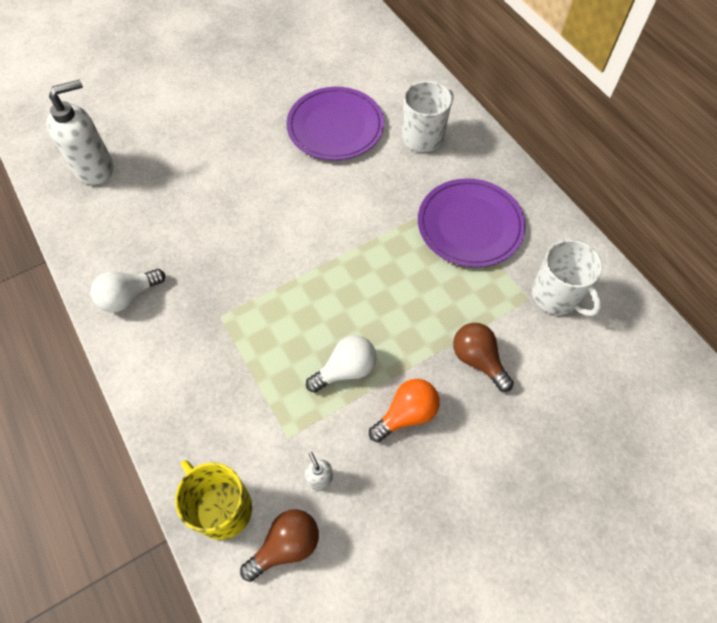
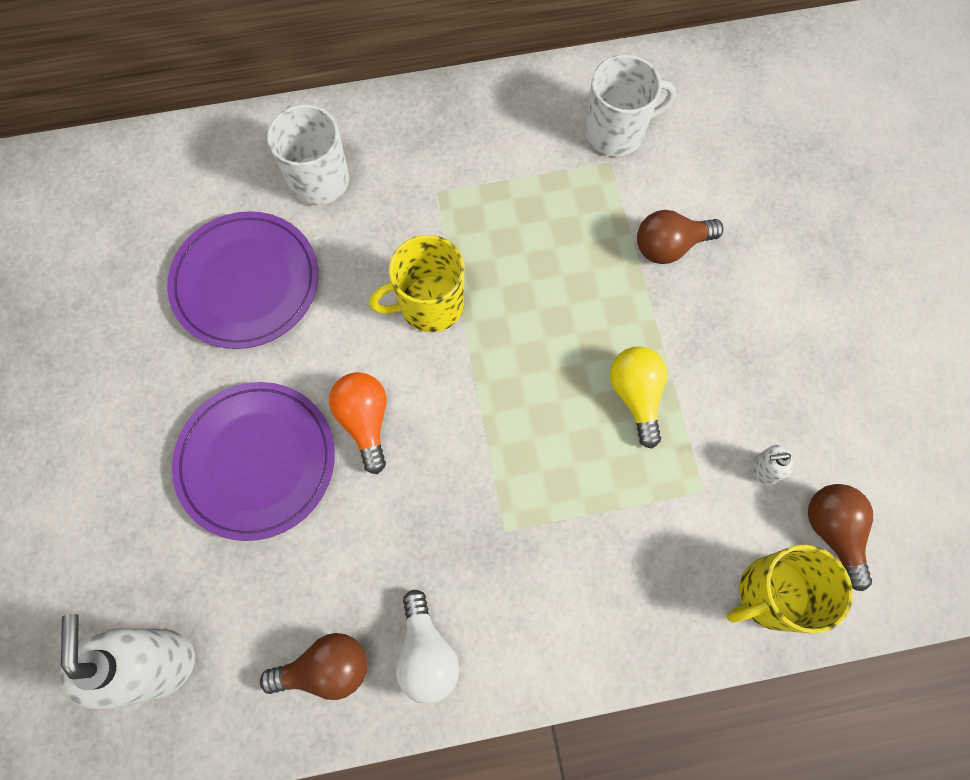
camera: 70 degrees left, 10 degrees up
white light bulb [306,335,377,393] -> yellow light bulb [609,346,667,449]
orange light bulb [369,379,440,442] -> orange light bulb moved to [329,372,387,474]
purple plate [418,178,526,267] -> purple plate moved to [172,382,335,541]
none -> brown light bulb [260,633,367,700]
none -> yellow mug [369,235,464,332]

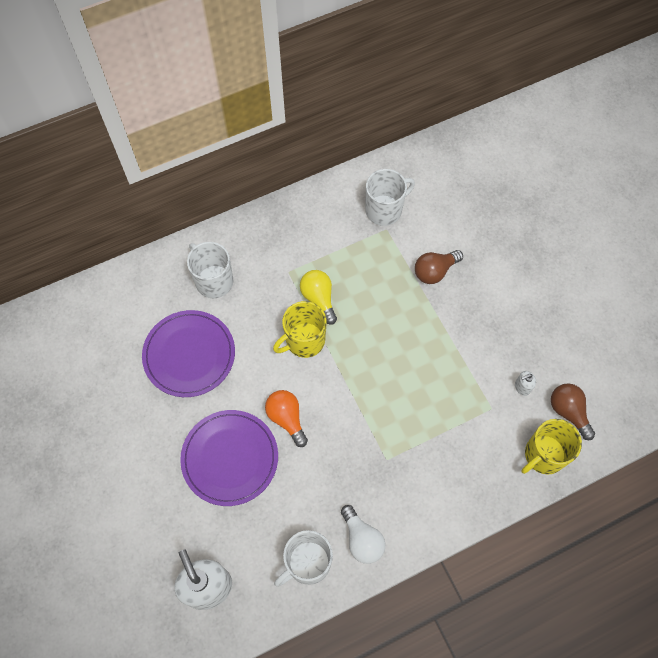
camera: 15 degrees left, 5 degrees down
brown light bulb [260,633,367,700] -> white mug [274,530,333,587]
yellow light bulb [609,346,667,449] -> yellow light bulb moved to [300,270,337,325]

